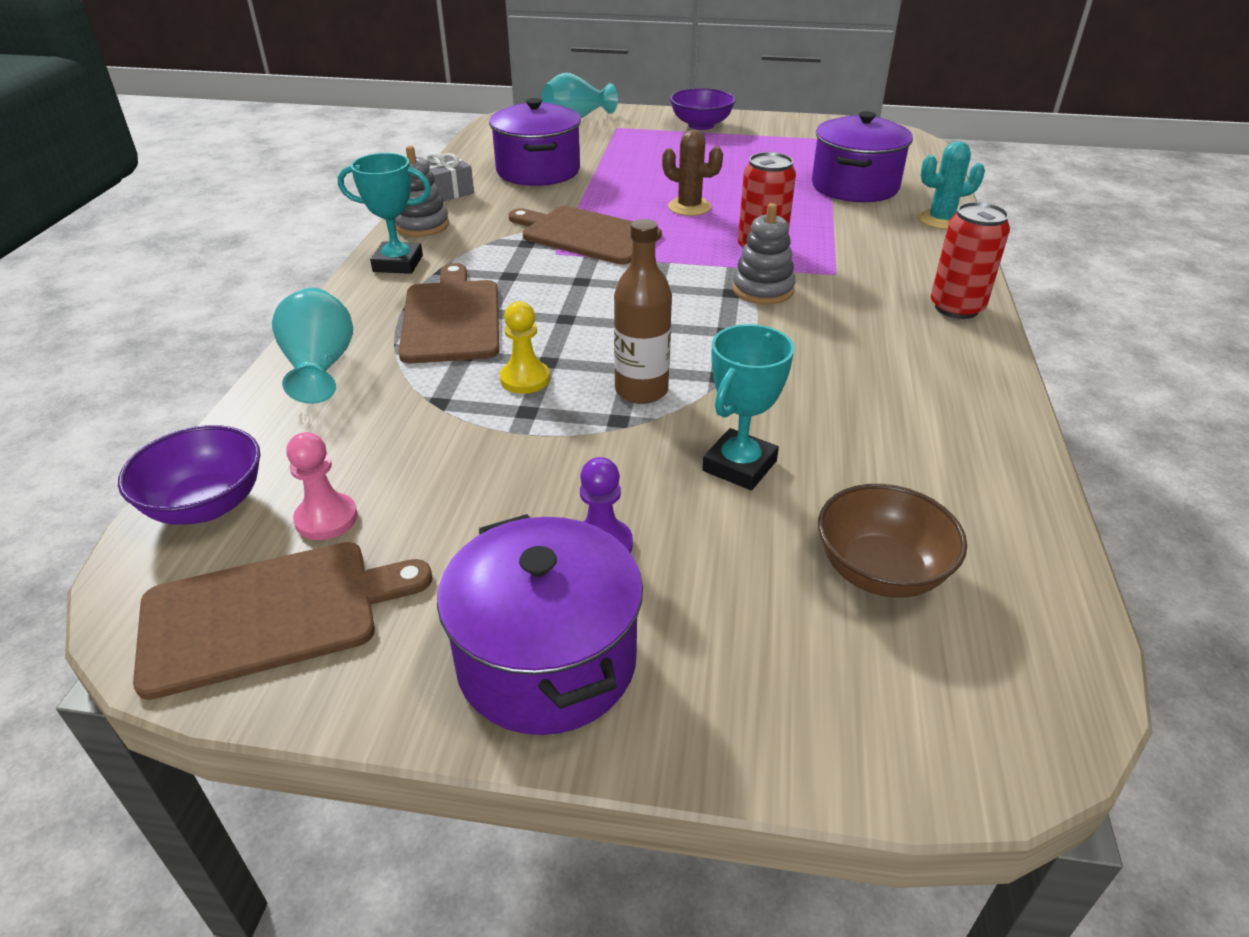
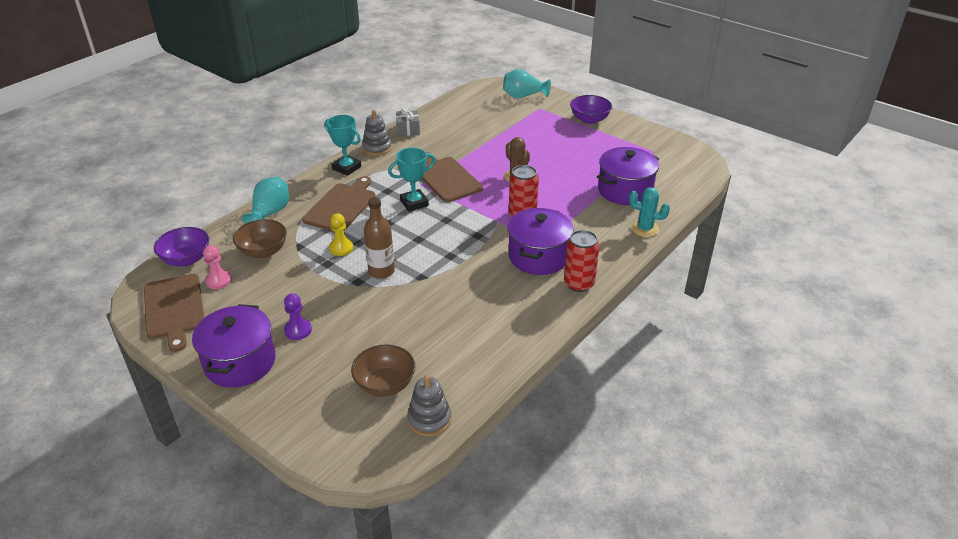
camera: 30 degrees right, 0 degrees up
brown cutting board [133,542,432,700] -> brown cutting board turned 60 degrees clockwise [144,274,204,352]
purple pot [489,98,581,186] -> purple pot moved to [508,208,574,275]
turquoise trophy [702,324,794,490] -> turquoise trophy moved to [388,148,435,212]
grey stacking toy [732,203,795,305] -> grey stacking toy moved to [407,374,451,436]
none -> brown bowl [233,219,287,258]

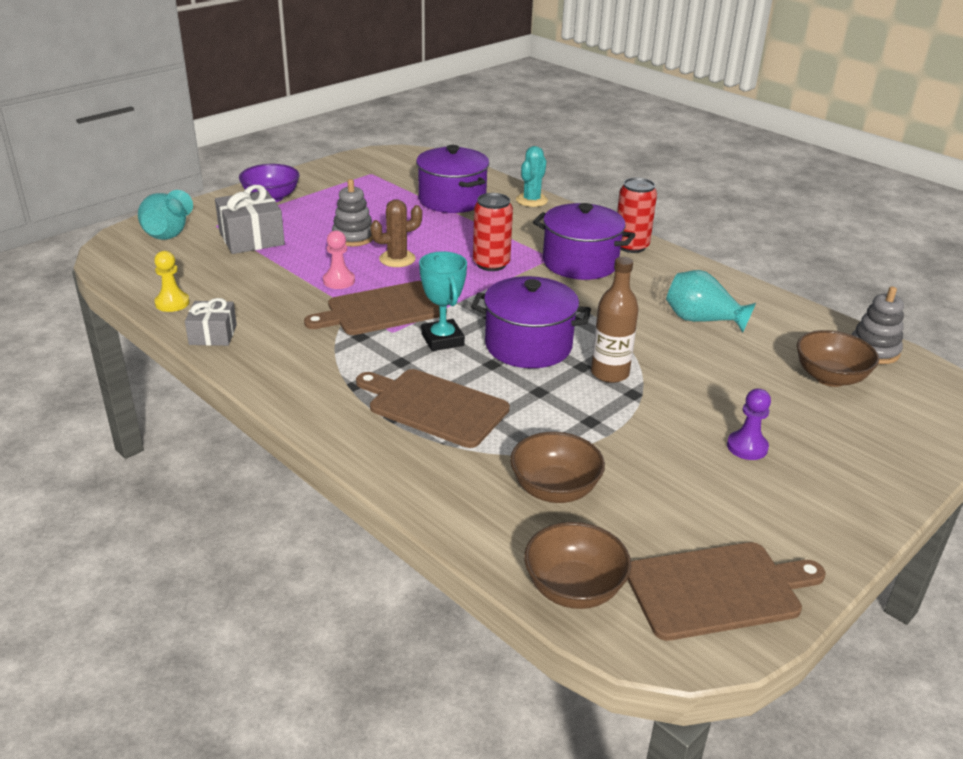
camera: 85 degrees left, 5 degrees down
purple bowl [154,227,209,266] -> brown bowl [524,522,631,609]
purple pot [192,304,275,387] -> purple pot moved to [471,276,591,368]
pink pawn [203,245,232,289] -> pink pawn moved to [323,230,355,289]
turquoise vase [242,177,289,224] -> turquoise vase moved to [666,270,756,333]
turquoise trophy [325,115,361,176] -> none
yellow pawn [329,213,353,256] -> yellow pawn moved to [154,251,190,312]
grey stacking toy [362,110,392,156] -> grey stacking toy moved to [332,179,373,246]
none -> grey gift [215,185,285,254]

